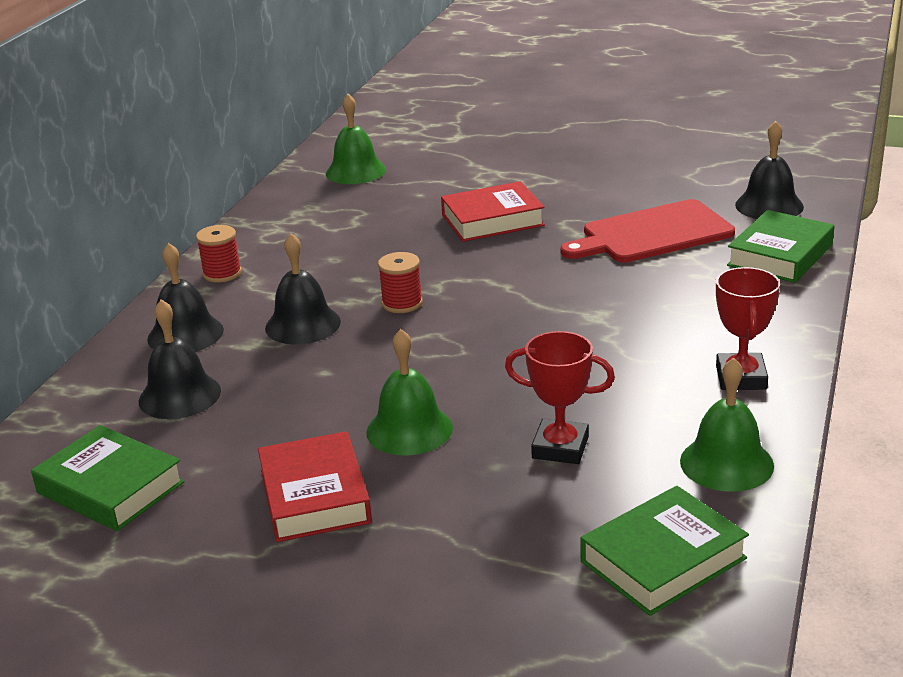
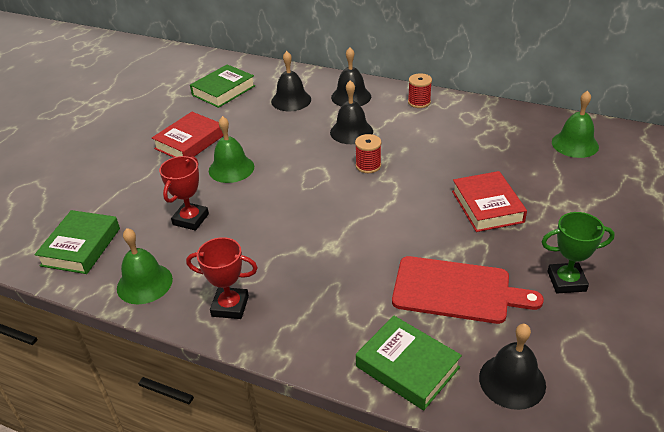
camera: 95 degrees right, 10 degrees up
red book [258,431,372,542] -> red book turned 45 degrees counterclockwise [152,112,223,158]
red cutting board [560,199,735,263] -> red cutting board turned 120 degrees clockwise [392,256,544,324]
green book [580,486,749,616] -> green book turned 45 degrees clockwise [34,210,120,274]
none -> green trophy [541,212,615,293]

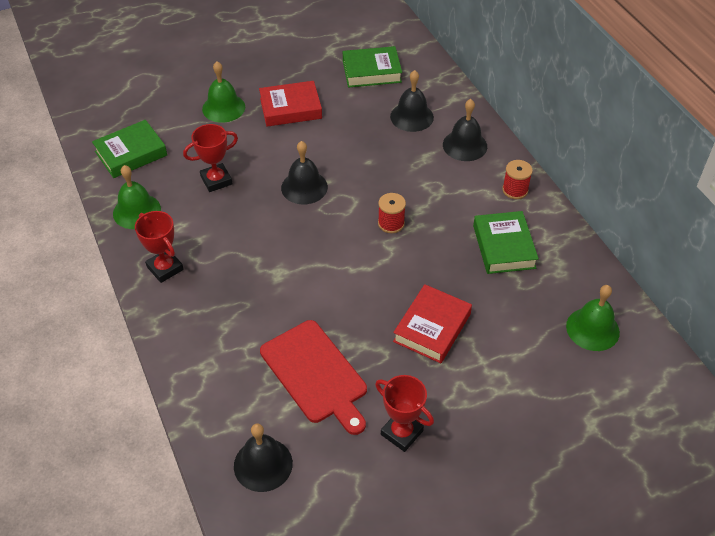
camera: 40 degrees right, 10 degrees up
green bell [209,116,254,183] -> green bell moved to [202,61,245,123]
black bell [330,80,373,144] -> black bell moved to [281,141,328,204]
green book [356,316,462,410] -> green book moved to [473,211,539,274]
green trophy [541,212,615,293] -> red trophy [375,375,434,452]

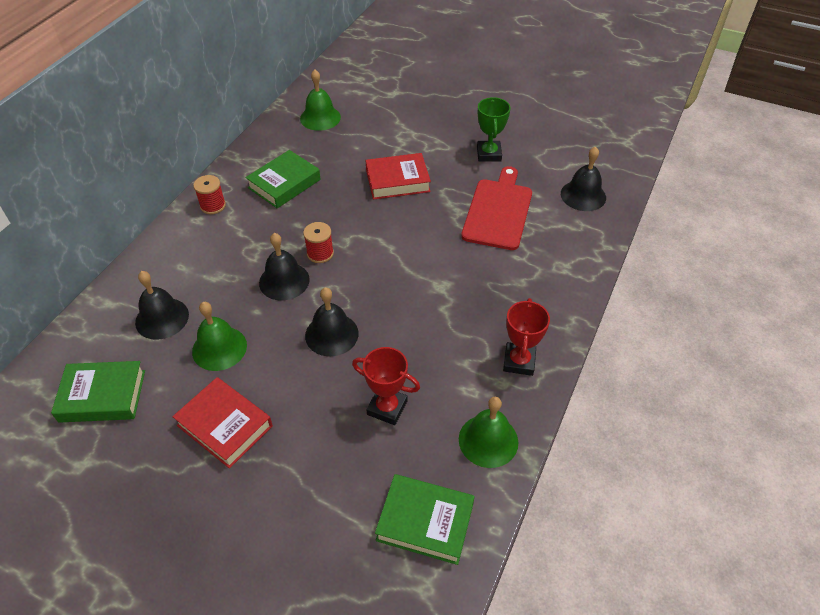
camera: 130 degrees left, 0 degrees up
green bell [202,61,245,123] -> green bell moved to [192,302,247,371]
green book [343,46,402,88] -> green book turned 45 degrees counterclockwise [51,361,145,423]
red trophy [375,375,434,452] -> green trophy [477,97,511,162]
black bell [443,99,487,161] -> black bell moved to [259,233,310,301]

